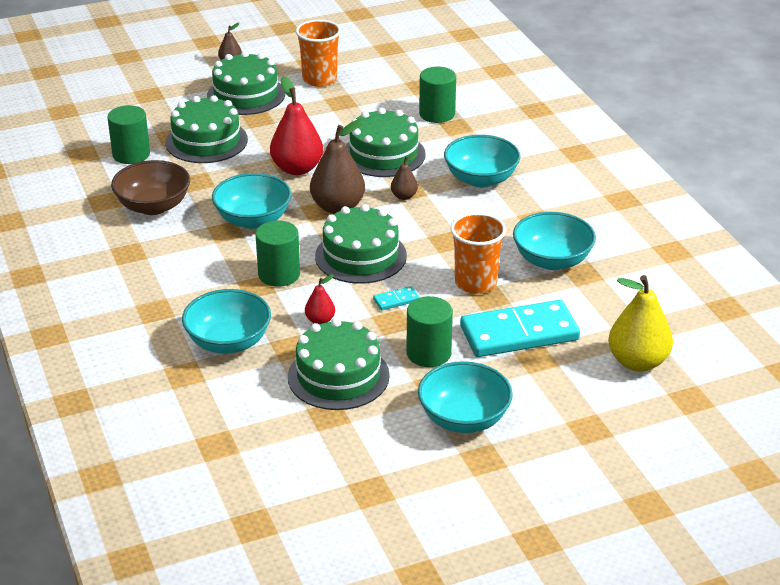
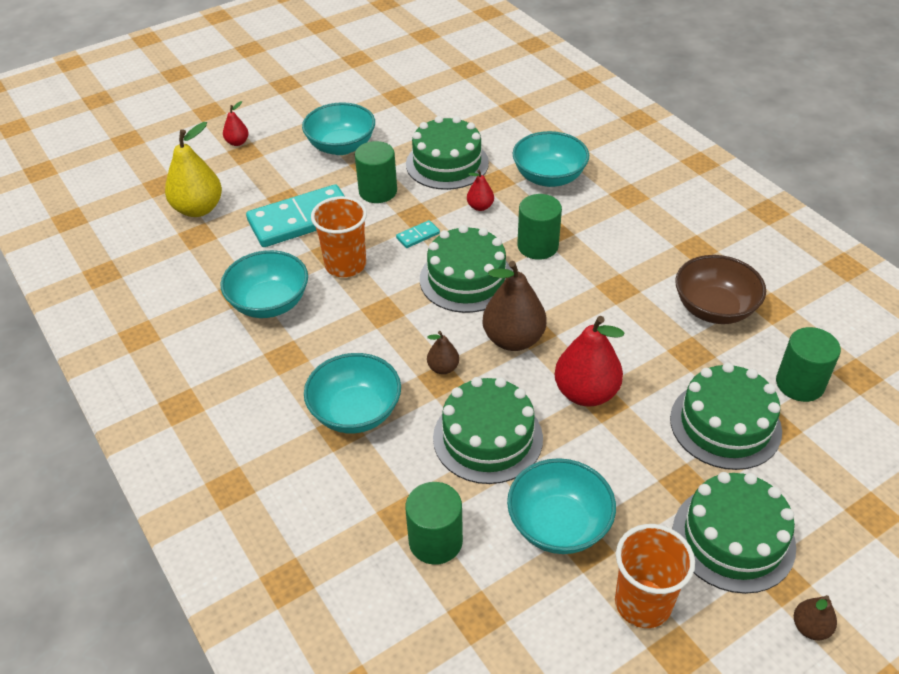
camera: 170 degrees right, 10 degrees up
turquoise bowl [212,173,291,229] -> turquoise bowl moved to [507,458,616,554]
none -> red pear [223,101,249,146]

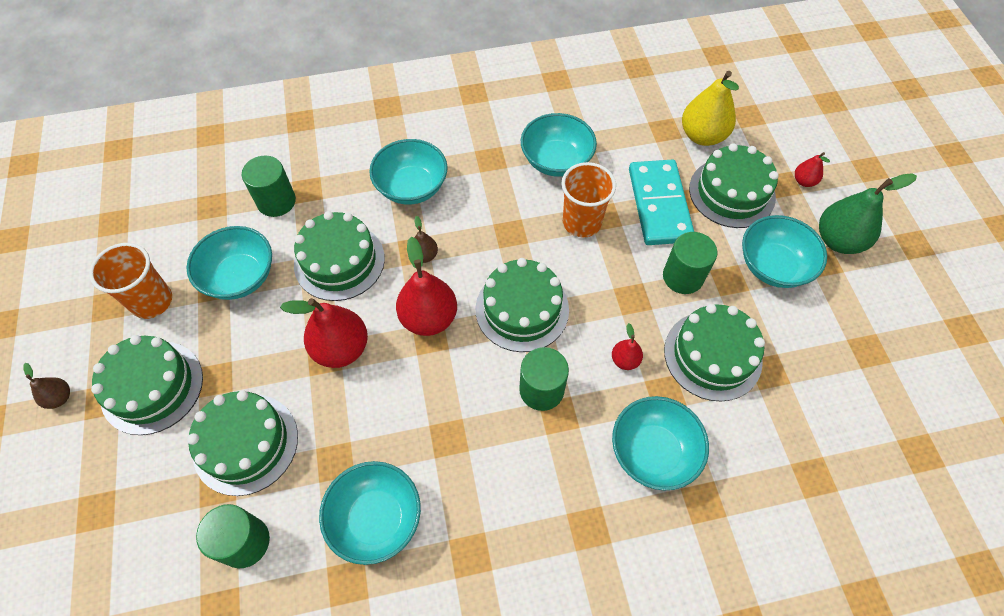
camera: 110 degrees right, 15 degrees up
turquoise domino [396,220,440,248] -> none
brown pear [482,261,547,351] -> red pear [396,237,457,336]
brown bowl [675,255,766,324] -> turquoise bowl [319,461,421,565]
none -> green cake [689,143,779,228]
none -> green pear [819,173,917,254]

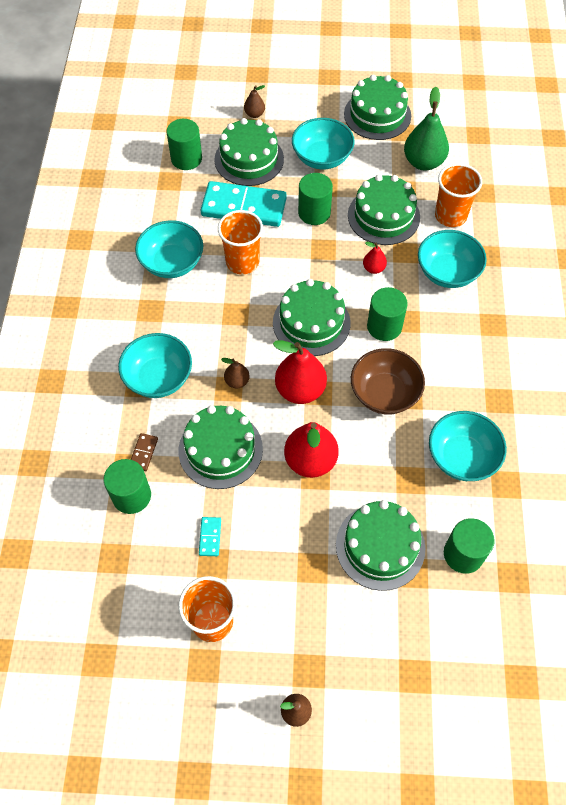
camera: 75 degrees left, 0 degrees up
green cake [91,335,203,435] -> green cake moved to [344,75,411,140]
turquoise bowl [186,226,272,300] -> turquoise domino [199,517,221,556]
yellow pear [682,71,739,146] -> green cylinder [167,119,202,170]
red pear [795,152,830,187] -> brown pear [244,85,265,118]
green pear [819,173,917,254] -> green pear moved to [404,87,449,171]
none -> brown domino [131,433,158,471]
none -> brown bowl [351,348,425,414]
none -> orange cup [435,163,482,227]

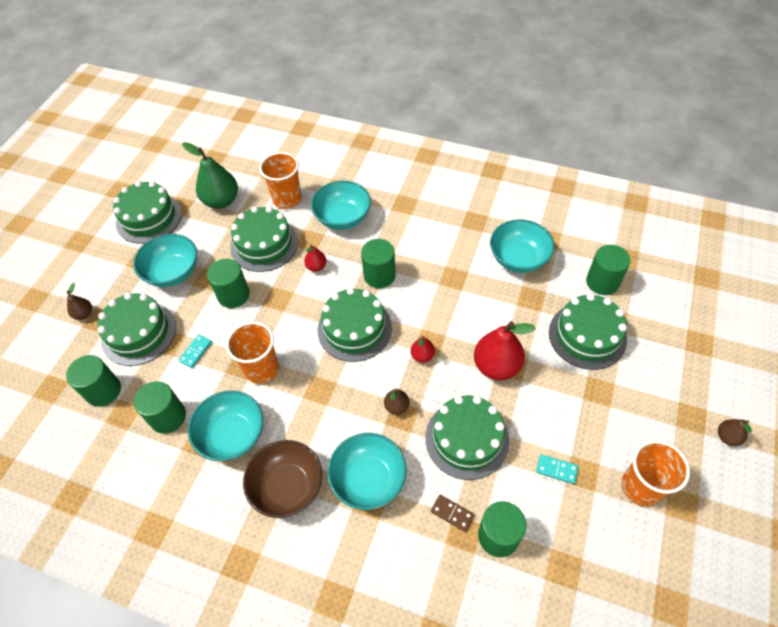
camera: 70 degrees left, 5 degrees down
turquoise domino [201,181,287,227] -> turquoise domino [179,335,212,368], size x0.40
red pear [273,340,327,404] -> red pear [411,336,435,363], size x0.50
brown bowl [351,348,425,414] -> brown bowl moved to [243,440,322,518]
none -> green cylinder [134,381,186,434]

